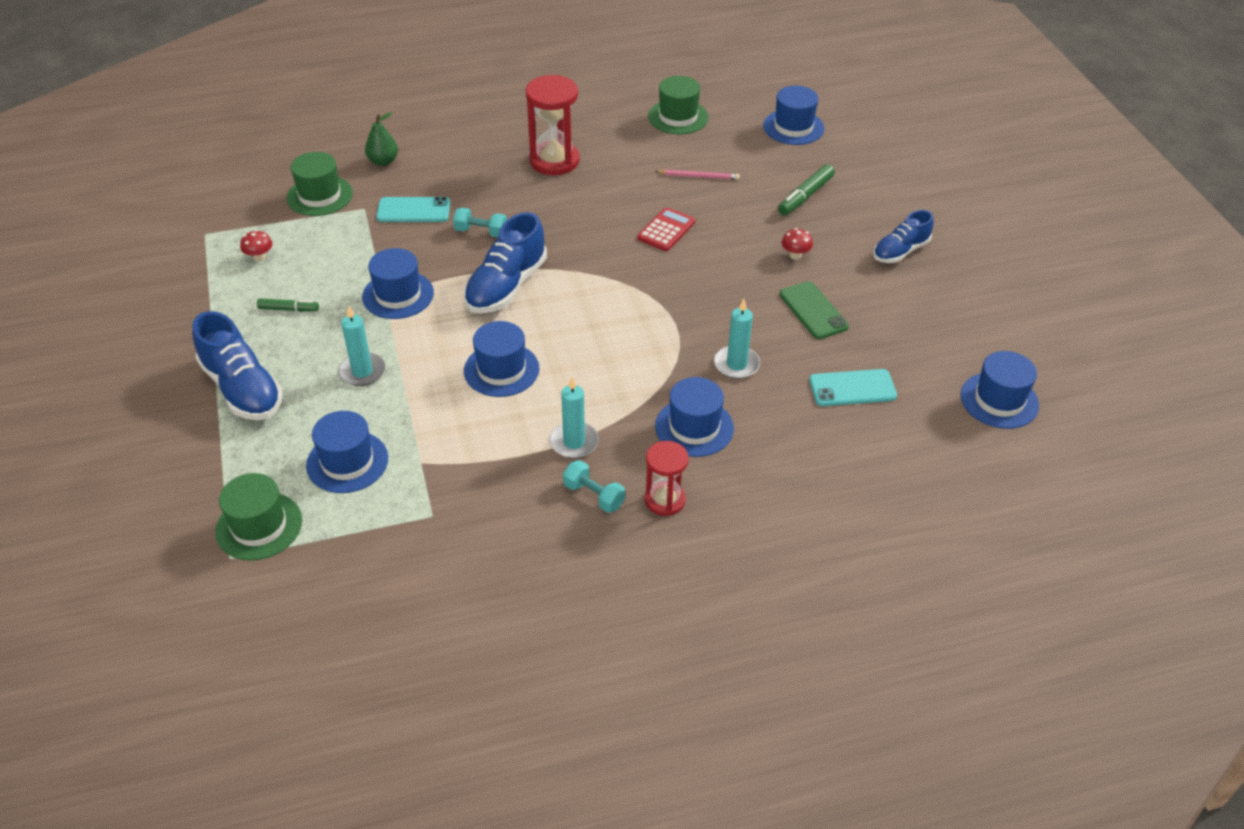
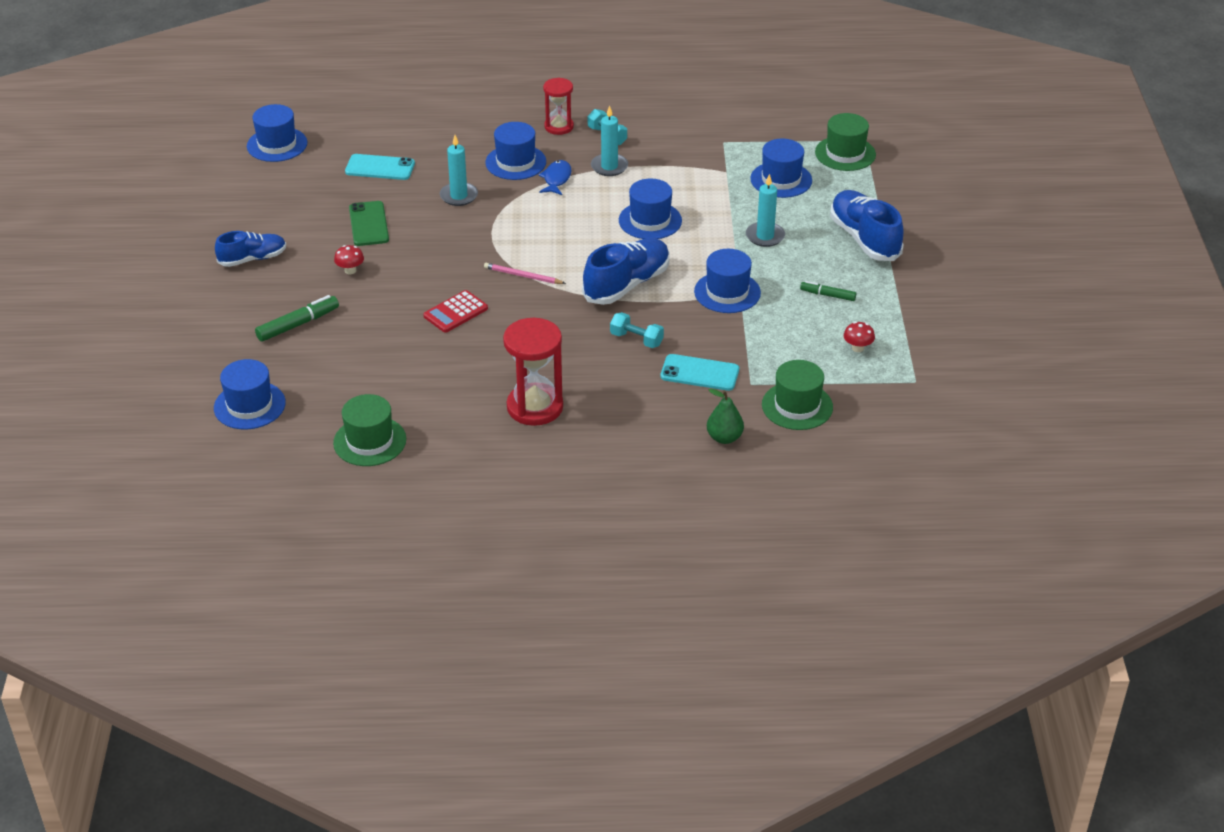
camera: 165 degrees left, 5 degrees down
pink pencil [655,170,740,180] -> pink pencil moved to [484,263,566,284]
none -> blue fish [538,160,572,195]

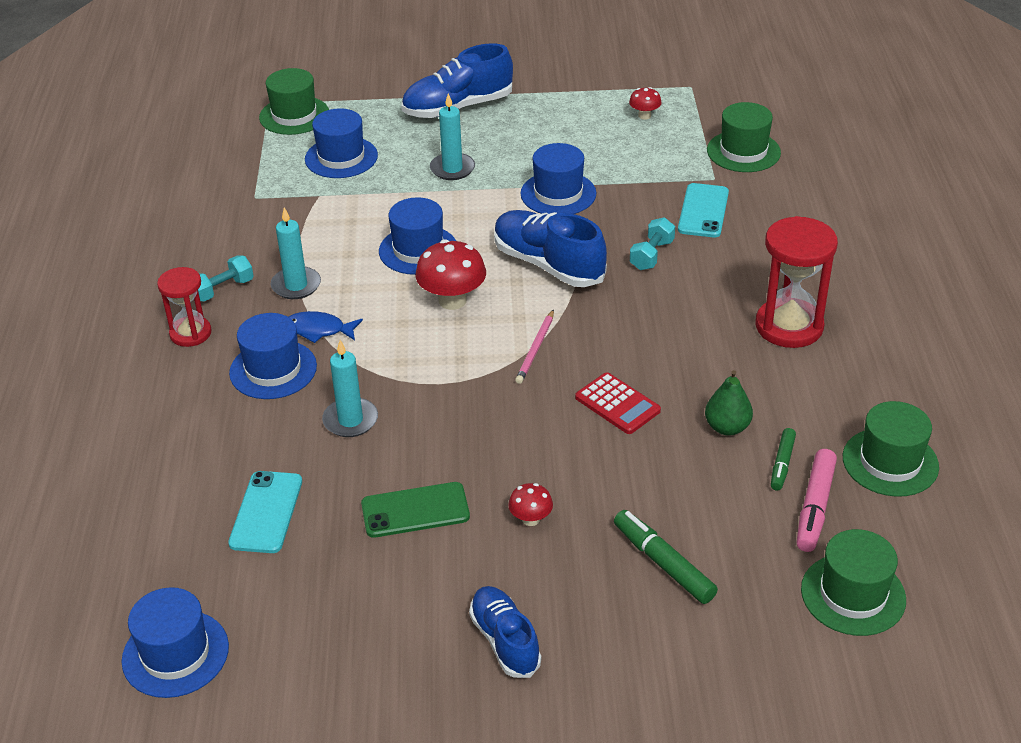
camera: 90 degrees left, 0 degrees up
blue hat [214,359,286,430] -> green hat [801,529,906,636]
green pear [707,389,744,444] -> green pear moved to [705,370,753,436]
green marker [800,281,856,301] -> green marker moved to [771,428,796,491]
none -> red mushroom [415,239,486,310]
none -> pink marker [797,449,837,552]

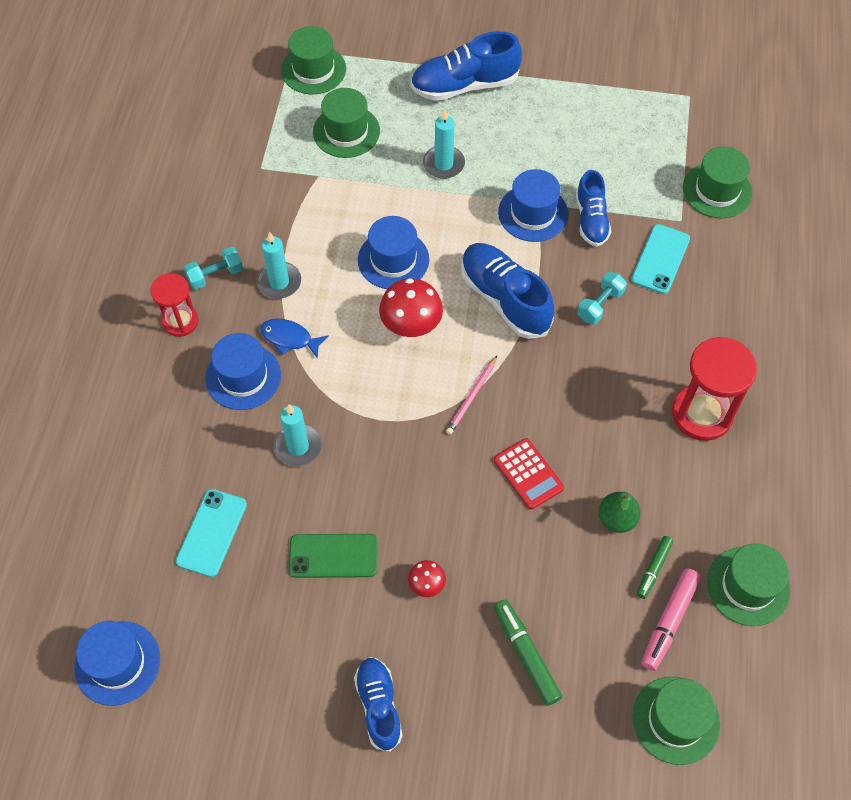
camera: 10 degrees right, 20 degrees up
blue hat [305,108,378,178] -> green hat [313,88,380,158]
red mushroom [629,87,662,120] -> none
none -> blue shoe [576,170,611,247]

